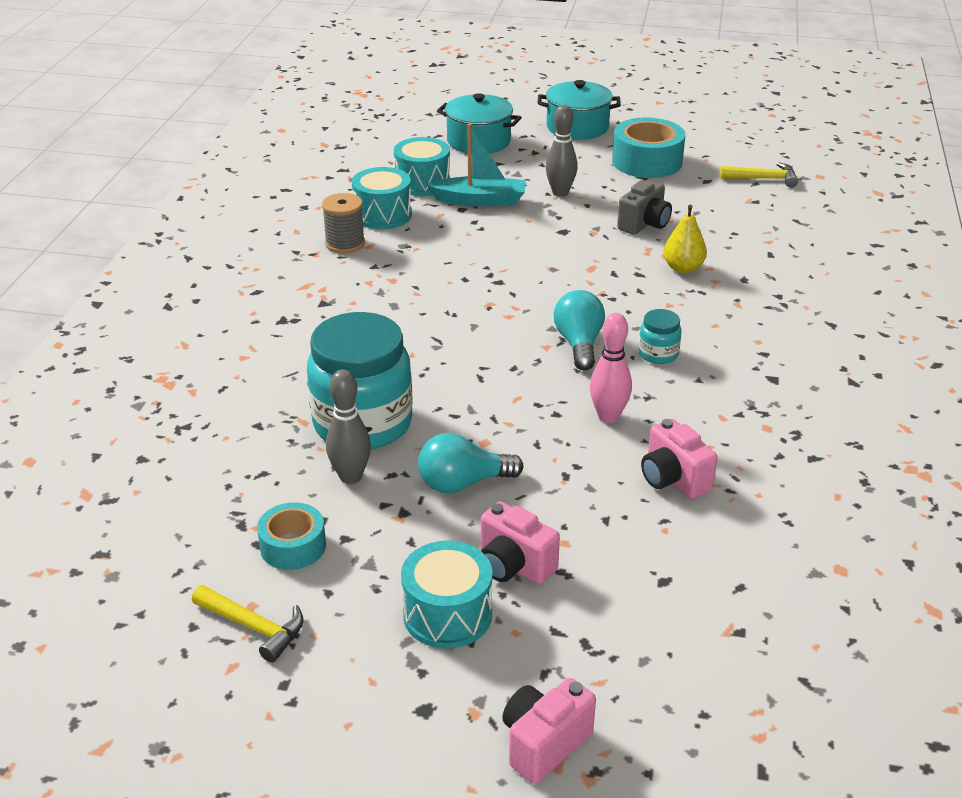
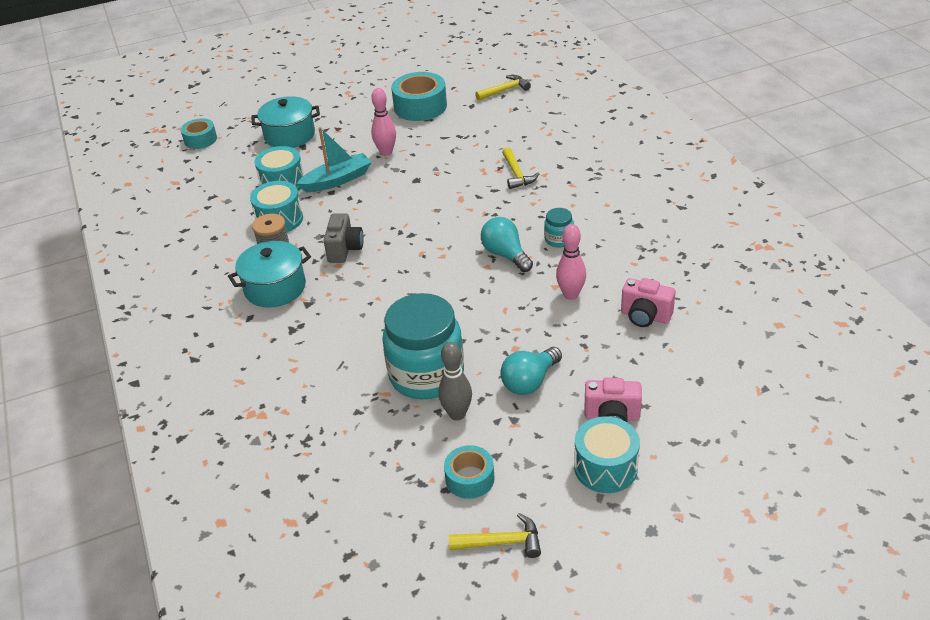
camera: 30 degrees left, 5 degrees up
pink camera [502,678,596,784] -> none
turquoise pot [538,80,621,140] -> turquoise pot moved to [228,241,311,308]
grey bowling pin [546,105,578,197] -> pink bowling pin [371,88,396,156]
grey camera [617,180,672,235] -> grey camera moved to [323,213,364,263]
yellow pear [663,204,707,273] -> yellow hammer [502,147,539,189]
none -> turquoise tape [181,118,217,149]

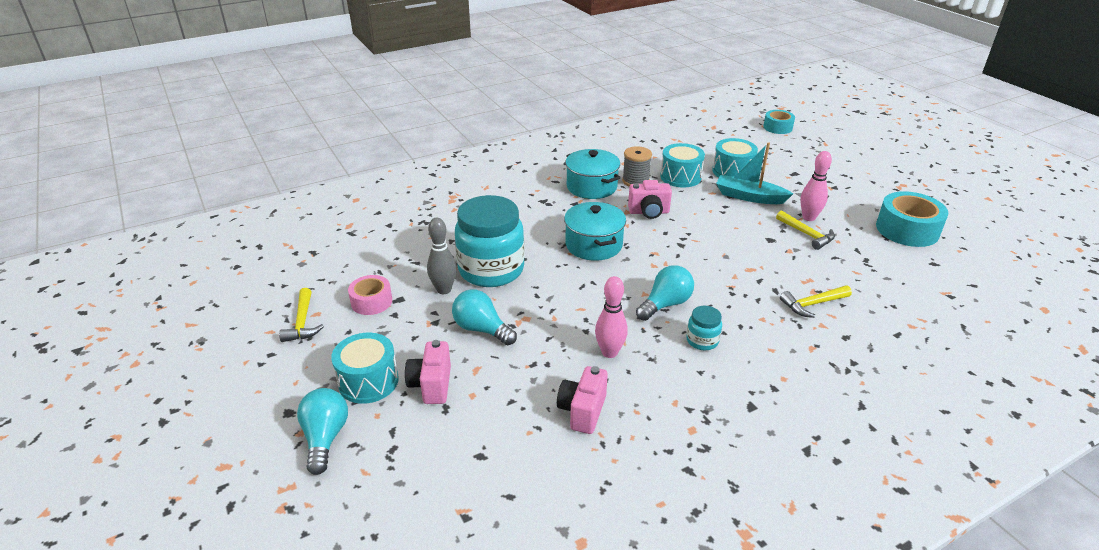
camera: 80 degrees right, 5 degrees down
turquoise pot [251,96,320,148] -> turquoise pot moved to [564,202,626,261]
turquoise boat [297,127,371,193] -> turquoise boat turned 150 degrees clockwise [716,142,793,204]
grey camera [323,213,364,263] -> pink camera [628,180,672,219]
turquoise tape [444,445,495,499] -> pink tape [348,275,392,315]
yellow hammer [475,75,531,101] -> yellow hammer moved to [776,210,835,250]
none -> turquoise light bulb [297,388,348,475]

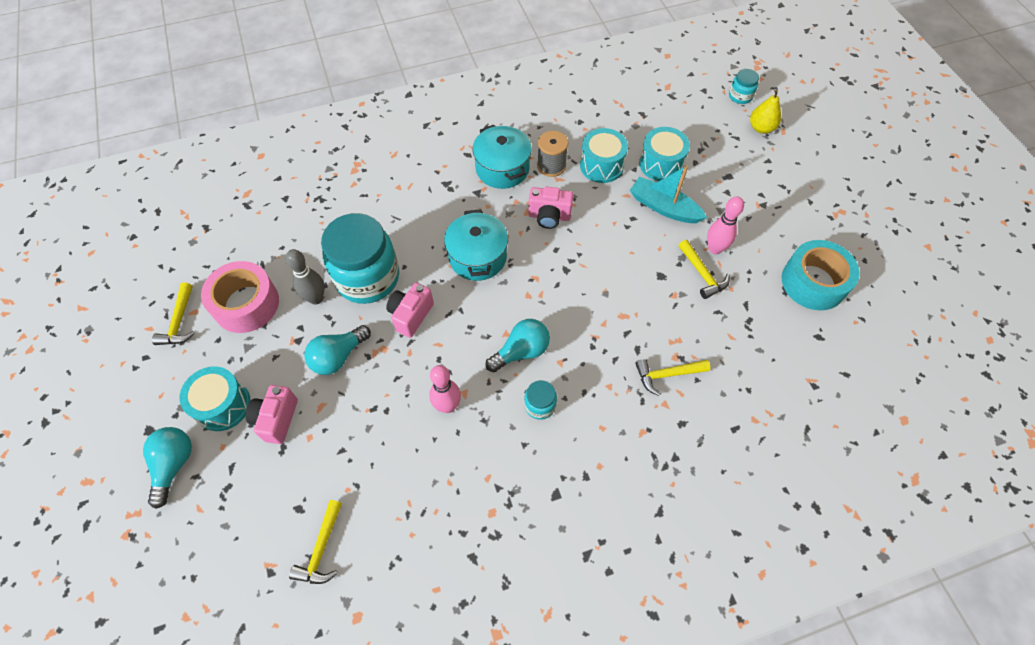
camera: 10 degrees right, 25 degrees up
pink tape [348,275,392,315] -> pink tape [201,261,279,333], size x1.66
turquoise light bulb [452,289,517,345] -> turquoise light bulb turned 90 degrees counterclockwise [304,325,371,375]
pink camera [557,366,608,434] -> pink camera moved to [386,283,434,338]
turquoise tape [763,110,795,134] -> turquoise jar [729,69,759,104]
none -> yellow hammer [289,500,342,584]
none -> yellow pear [750,89,781,134]

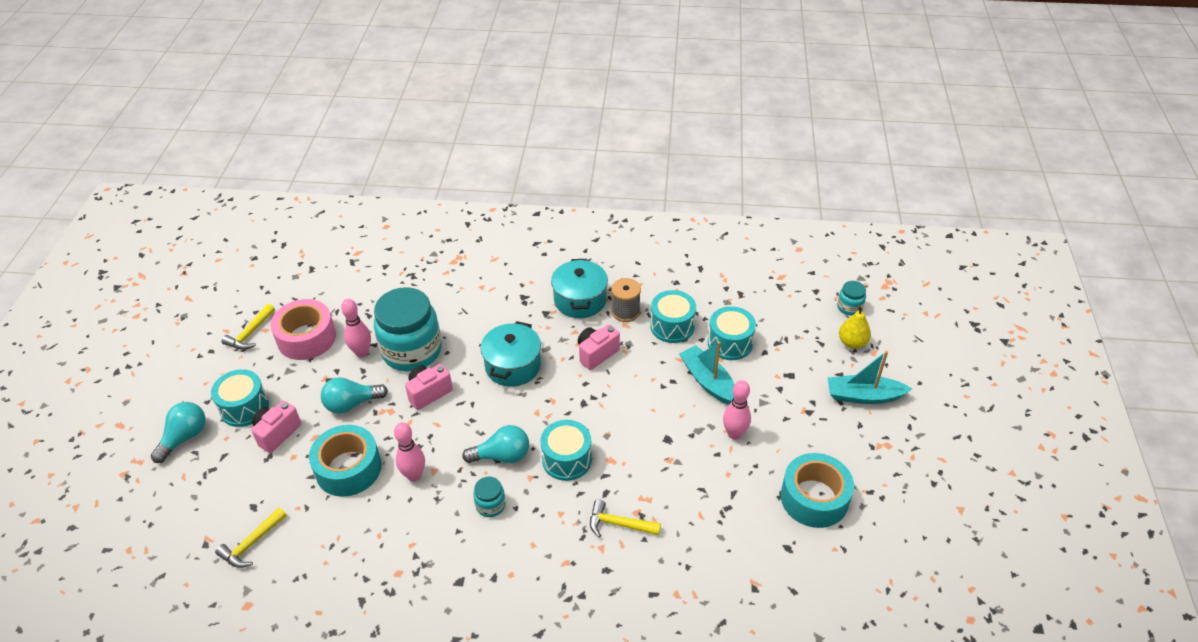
camera: 25 degrees right, 15 degrees down
grey bowling pin [286,249,325,305] -> pink bowling pin [341,299,371,358]
pink camera [528,187,573,229] -> pink camera turned 105 degrees clockwise [578,324,620,370]
yellow hammer [678,240,730,299] -> none
none -> turquoise tape [309,425,382,497]
none -> turquoise drum [540,420,592,481]
none -> turquoise boat [828,351,912,404]

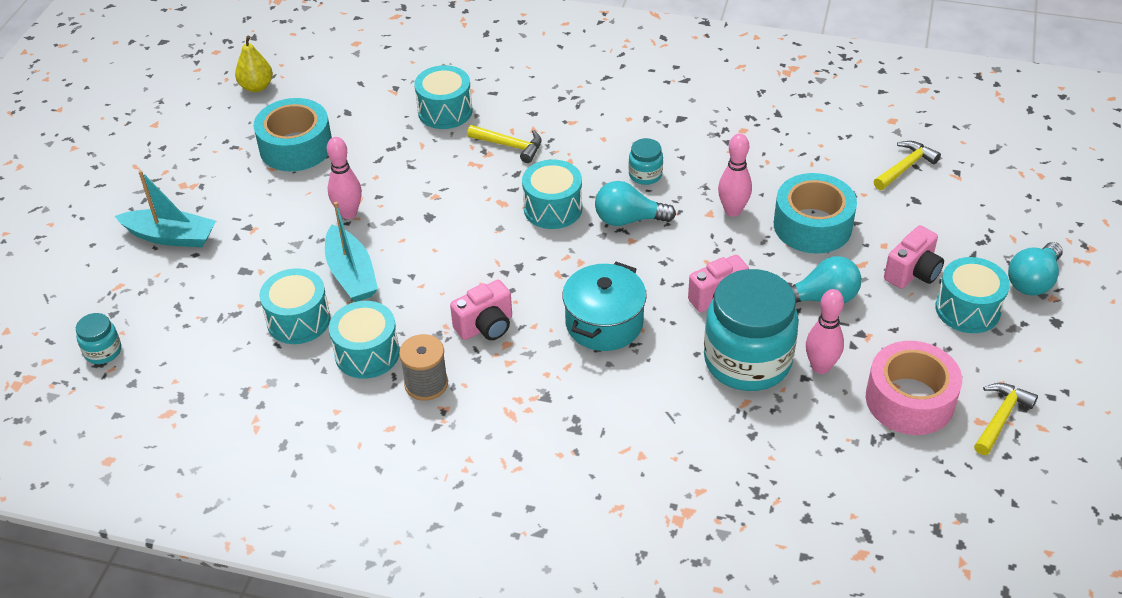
camera: 170 degrees left, 0 degrees up
turquoise pot [551,259,608,318] -> none
yellow pear [839,305,871,349] -> yellow pear moved to [235,35,273,92]
none -> turquoise drum [414,65,473,129]

